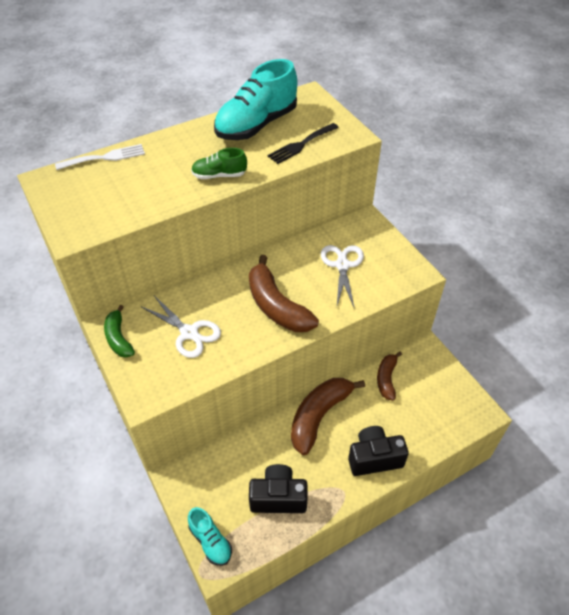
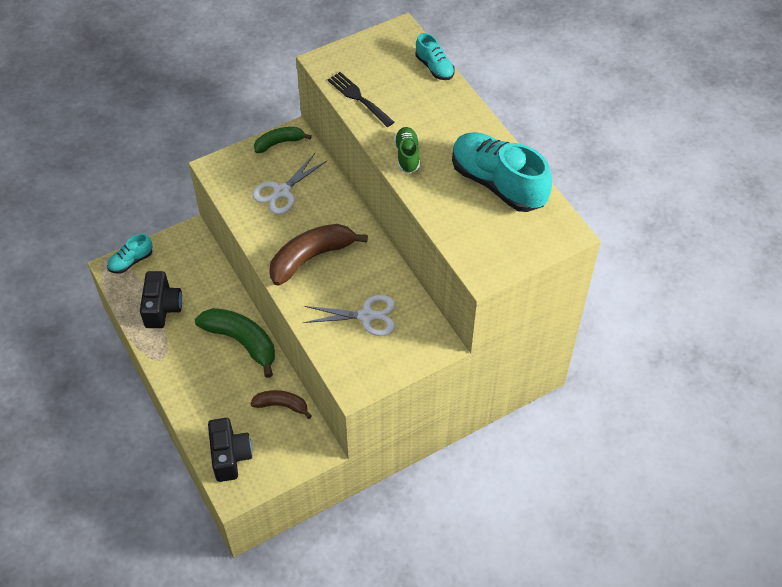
camera: 90 degrees right, 5 degrees up
white fork [55,144,145,170] -> turquoise shoe [416,33,455,80]
black fork [267,123,339,164] -> black fork moved to [327,72,394,127]
brown banana [291,378,365,455] -> green banana [195,308,275,378]
black camera [348,426,409,476] -> black camera moved to [208,418,252,482]

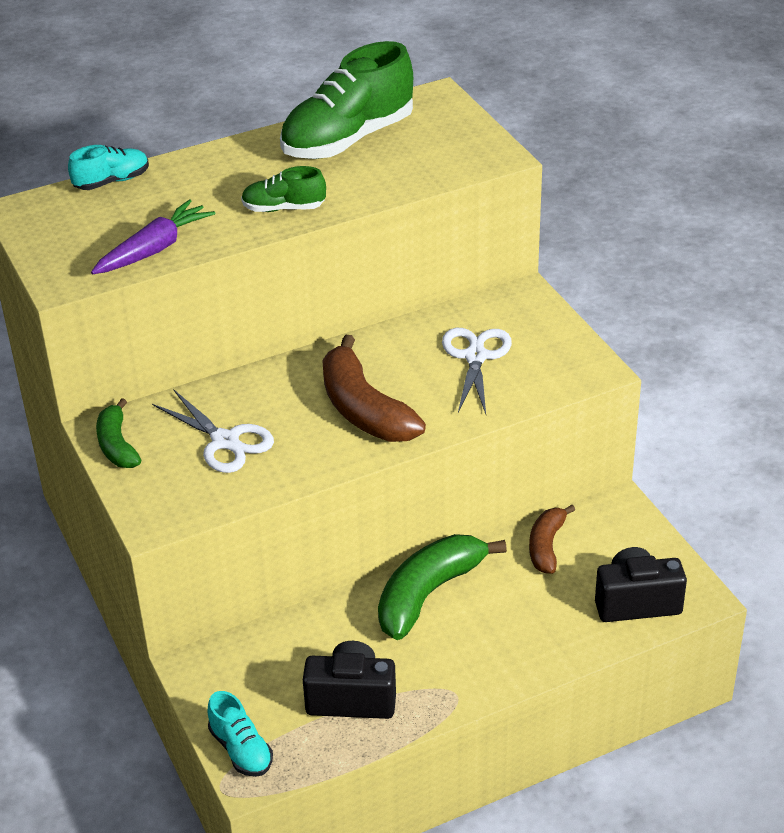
camera: 85 degrees left, 15 degrees down
black fork [327,72,394,127] -> purple carrot [91,199,215,274]
turquoise shoe [452,132,552,212] -> green shoe [280,41,413,159]

